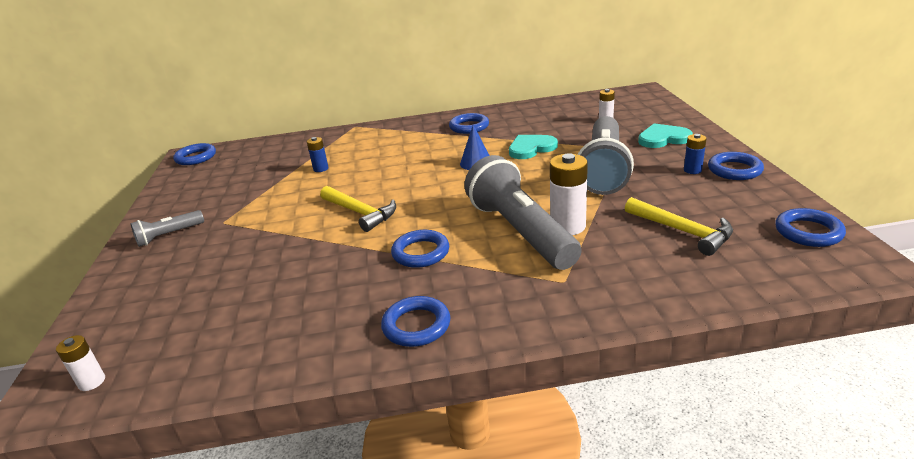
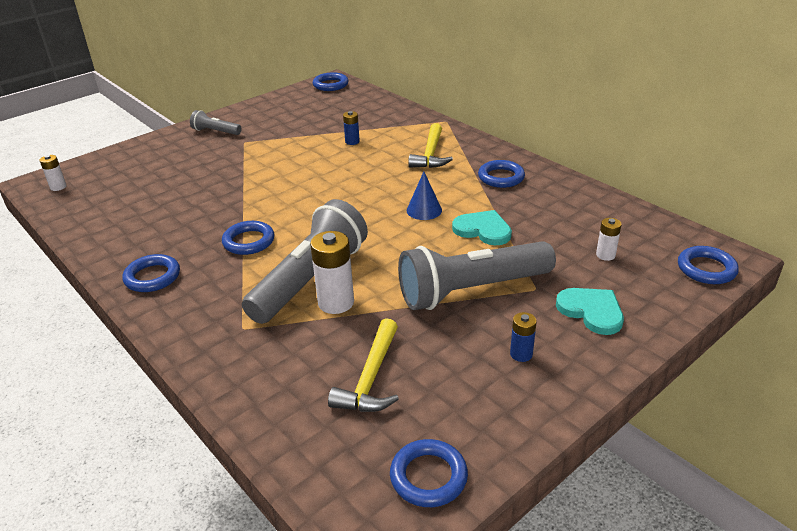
camera: 55 degrees right, 5 degrees up
yellow hammer [320,186,396,232] -> yellow hammer moved to [408,123,453,168]
blue ring [708,152,764,180] -> blue ring moved to [678,246,739,284]

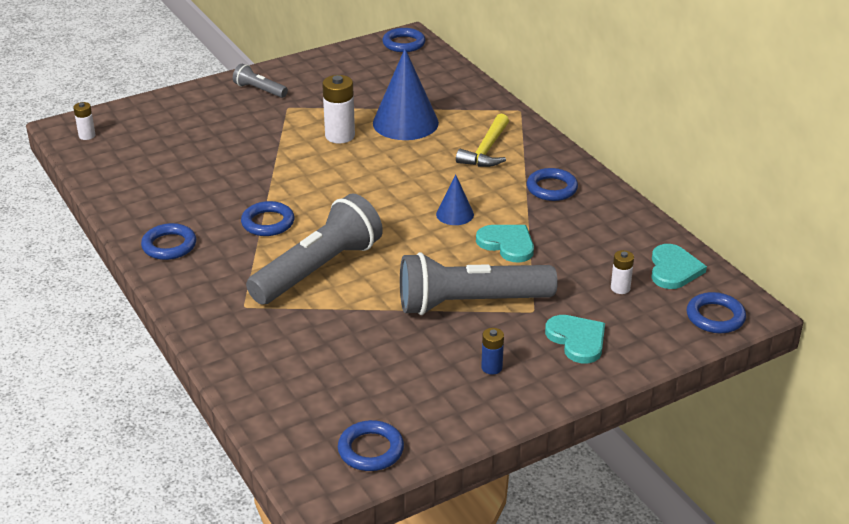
camera: 10 degrees right, 0 degrees up
white battery [310,231,354,314] -> white battery moved to [322,75,355,143]
yellow hammer [328,318,399,412] -> none
blue battery [343,111,360,145] -> blue cone [373,49,439,140]
none -> turquoise heart [651,244,707,289]

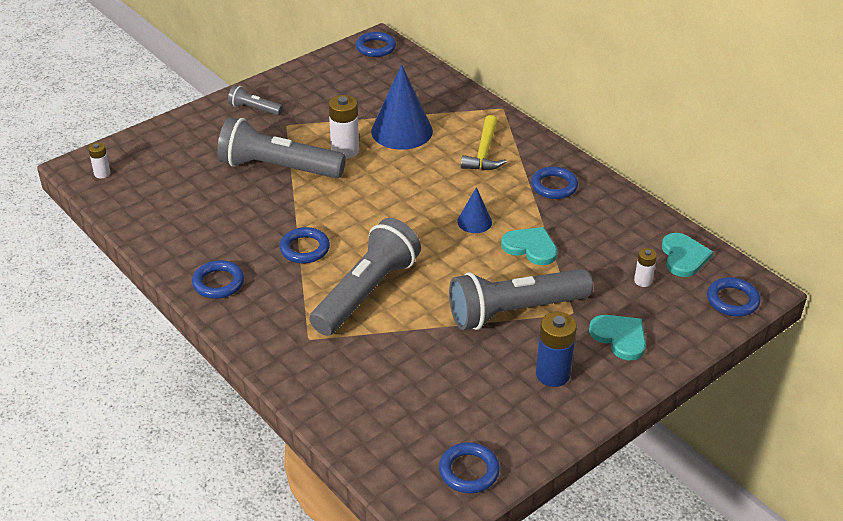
camera: 10 degrees left, 5 degrees up
blue battery [481,328,504,375] -> blue battery [536,312,577,387], size x1.79
none -> grey flashlight [217,117,346,178]

